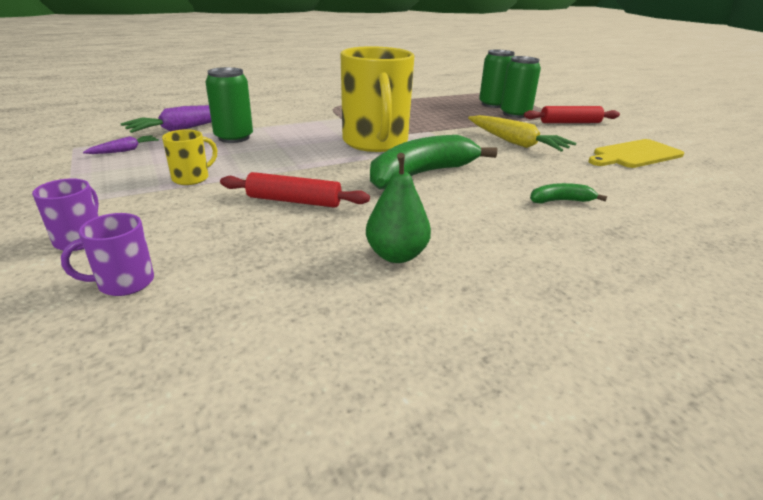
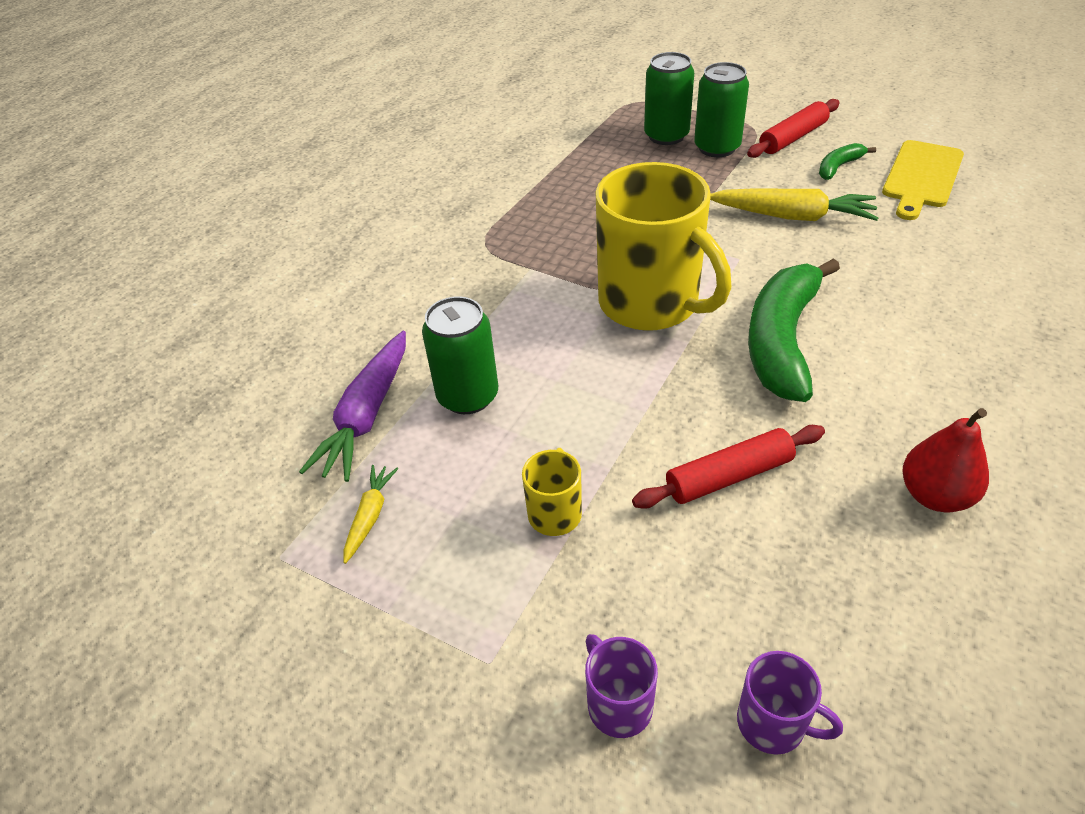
camera: 30 degrees left, 15 degrees up
purple mug [61,213,154,296] -> purple mug turned 90 degrees counterclockwise [737,651,843,755]
purple carrot [83,135,159,154] -> yellow carrot [343,465,398,564]
green pear [366,153,431,263] -> red pear [903,408,989,512]
green banana [530,183,607,204] -> green banana moved to [819,143,876,180]

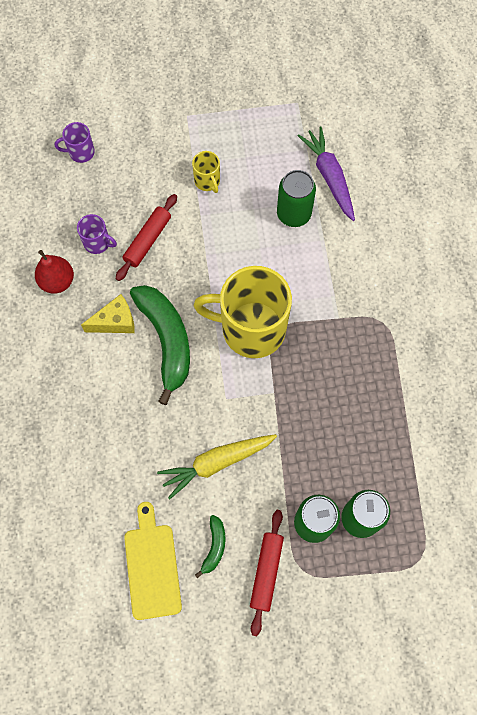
camera: 140 degrees right, 25 degrees up
yellow carrot [343,465,398,564] -> none
purple mug [585,634,658,738] -> purple mug moved to [77,214,117,254]
none -> yellow cheese [81,294,135,333]

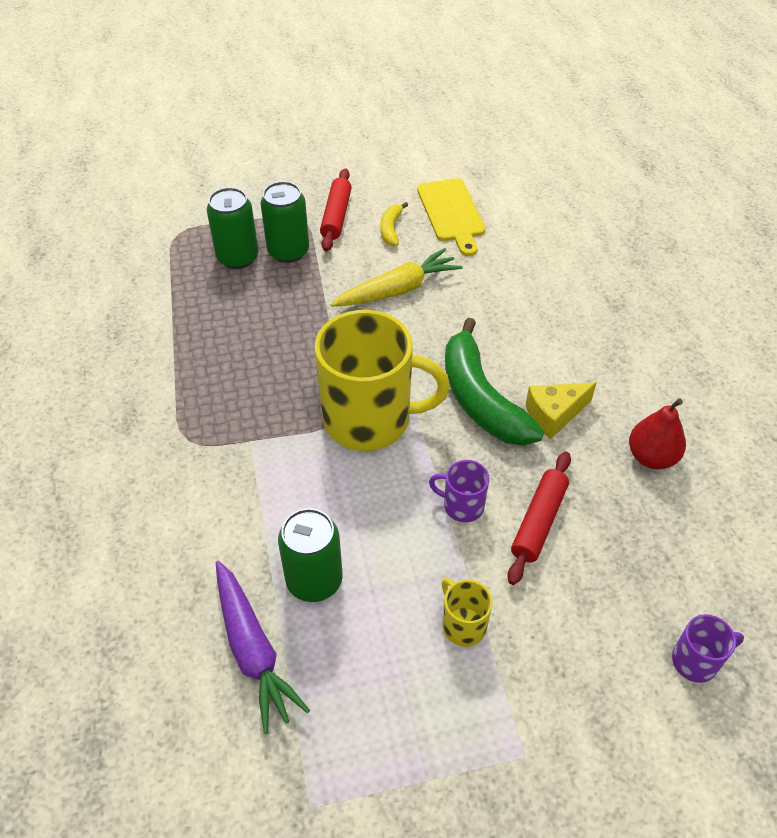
camera: 175 degrees right, 20 degrees down
purple mug [77,214,117,254] -> purple mug moved to [429,460,490,522]
green banana [195,515,225,578] -> yellow banana [381,202,408,246]

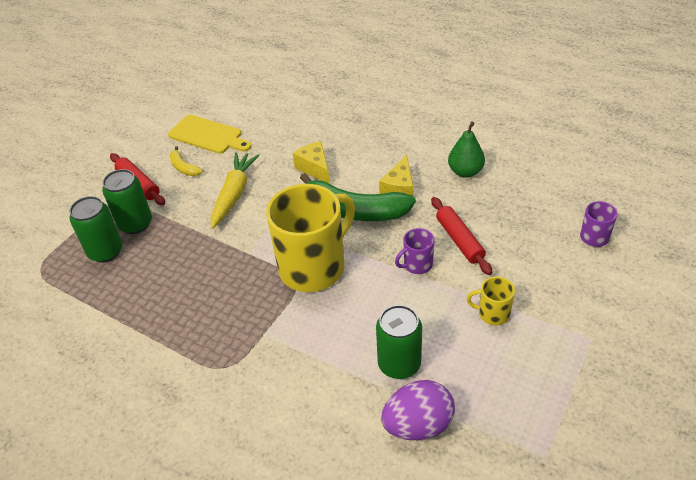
camera: 45 degrees left, 5 degrees down
purple carrot [216,561,310,734] -> purple egg [381,380,455,440]
red pear [629,398,686,469] -> green pear [448,121,485,178]
none -> yellow cheese [293,141,330,184]

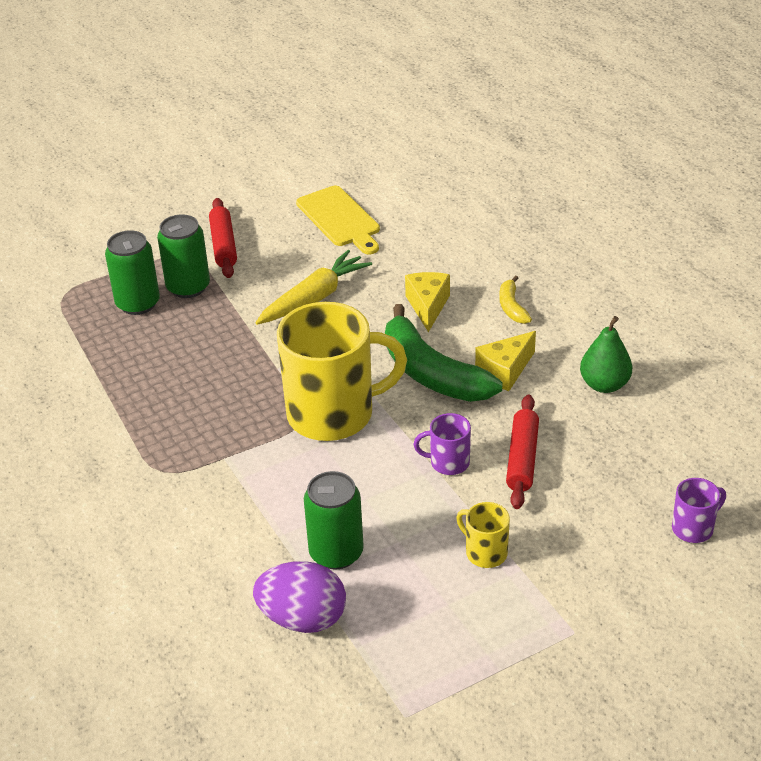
camera: 30 degrees right, 5 degrees down
yellow banana [170,146,203,176] -> yellow banana moved to [499,275,532,324]

